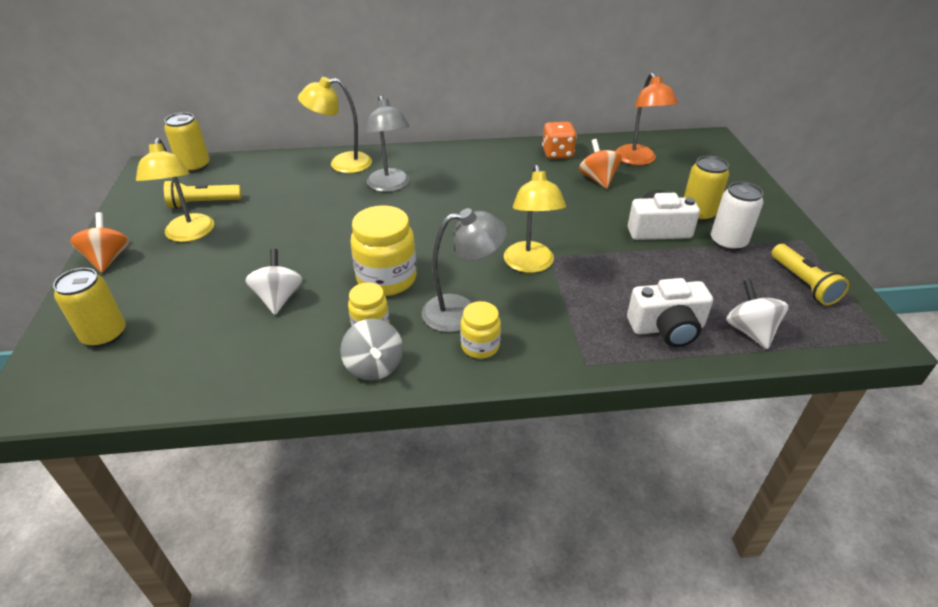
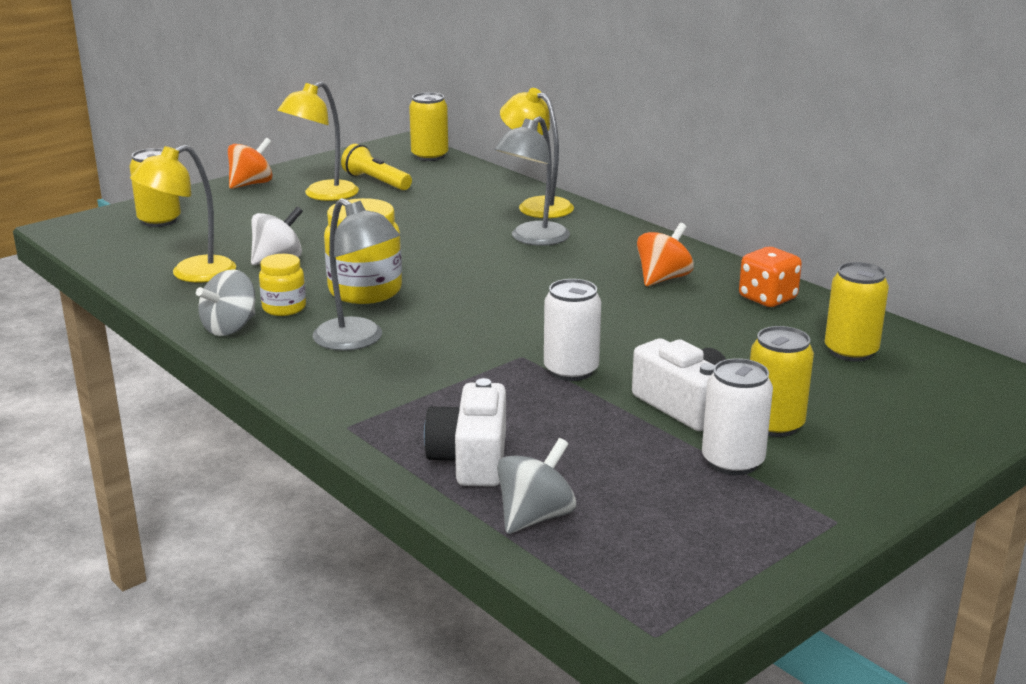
camera: 55 degrees right, 15 degrees down
yellow jar [460,301,501,359] -> none
yellow lamp [504,165,566,273] -> yellow lamp moved to [130,145,236,283]
orange spinning top [579,139,622,189] -> orange spinning top moved to [637,223,694,286]
orange lamp [616,72,678,165] -> yellow can [825,262,889,361]
white camera [627,278,713,347] -> white camera turned 45 degrees clockwise [424,378,506,487]
white spinning top [726,279,788,349] -> grey spinning top [497,438,576,534]
yellow flashlight [772,244,849,306] -> none
none -> white can [544,279,601,381]

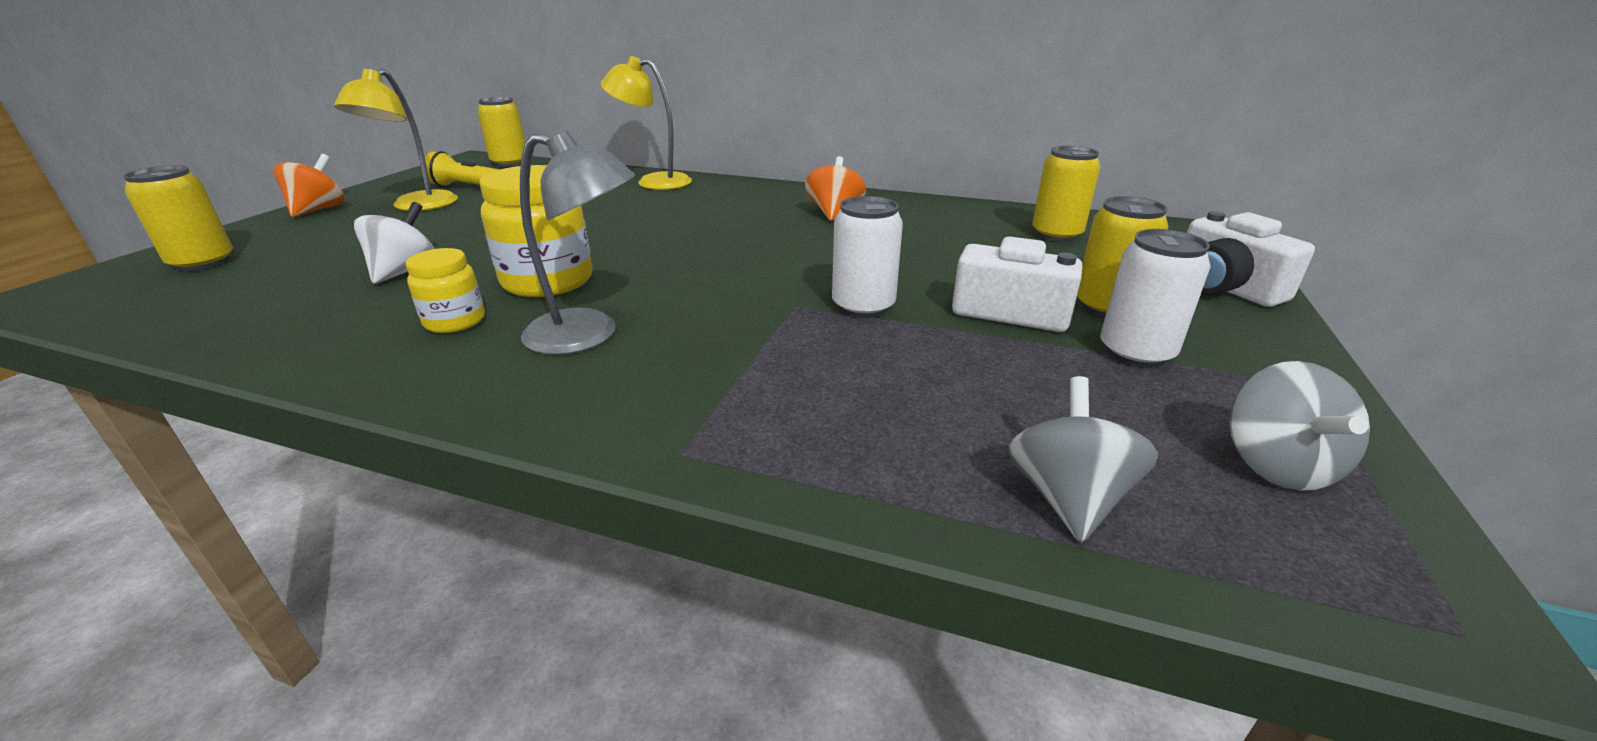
camera: 30 degrees left, 5 degrees up
yellow lamp [130,145,236,283] -> none
grey spinning top [196,269,256,336] -> grey spinning top moved to [1230,361,1370,491]
white camera [424,378,506,487] -> white camera moved to [1187,211,1315,307]
grey lamp [494,116,570,246] -> none
orange dice [739,247,802,307] -> none

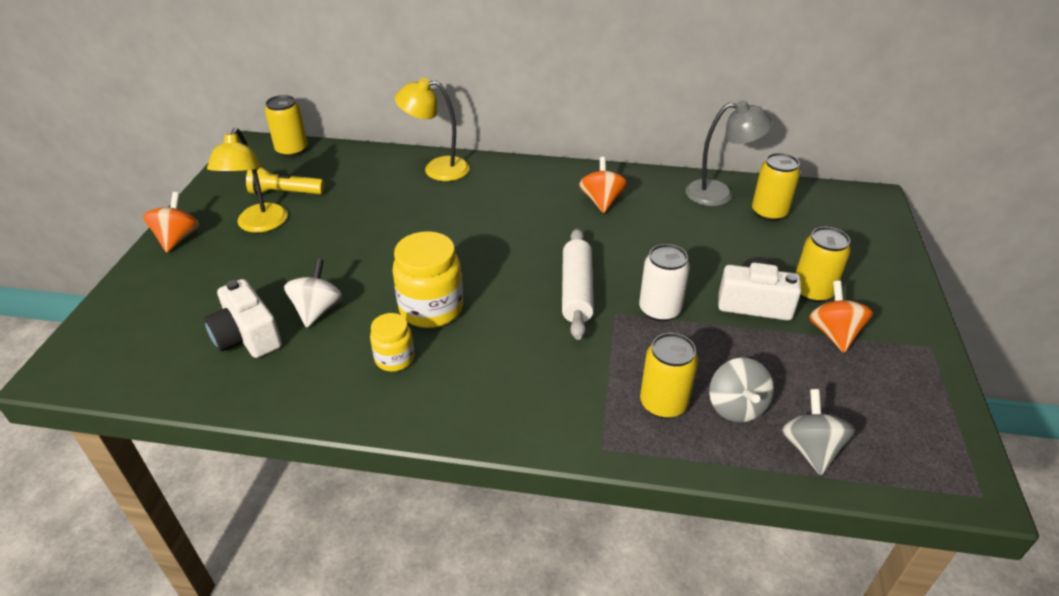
camera: 10 degrees left, 10 degrees up
yellow can [123,165,233,271] -> yellow can moved to [640,333,698,419]
grey lamp [520,131,635,355] -> grey lamp moved to [685,100,773,206]
white can [1100,229,1210,368] -> orange spinning top [809,281,873,353]
white camera [1187,211,1315,307] -> white camera moved to [204,279,282,358]
grey spinning top [1230,361,1370,491] -> grey spinning top moved to [709,358,774,423]
none -> white rolling pin [562,229,594,340]

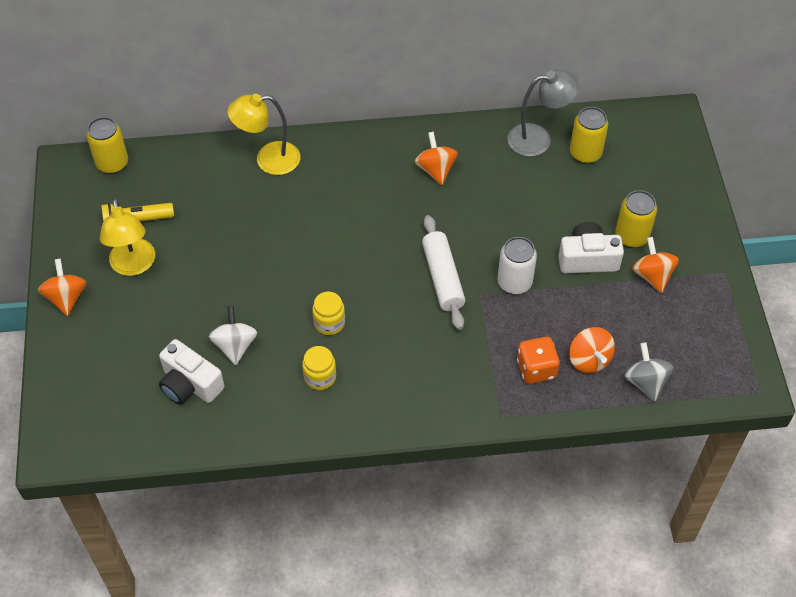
camera: 15 degrees left, 15 degrees up
yellow jar [392,231,463,328] -> yellow jar [312,292,345,335], size x0.58
yellow can [640,333,698,419] -> orange dice [517,337,560,384]
grey spinning top [709,358,774,423] -> orange spinning top [569,327,615,373]

